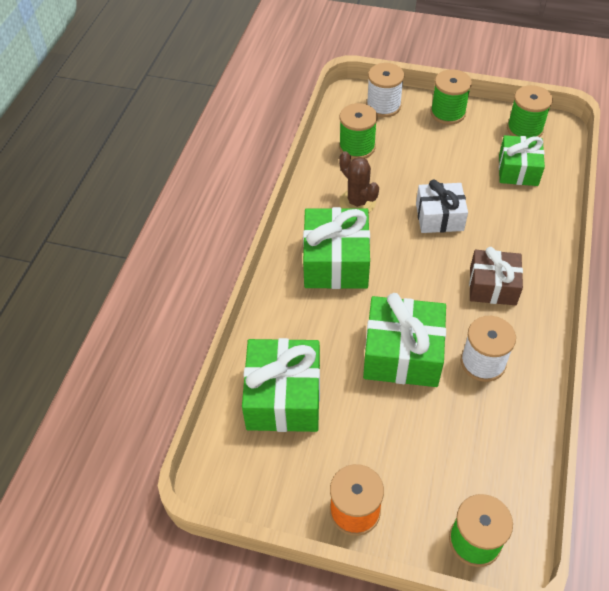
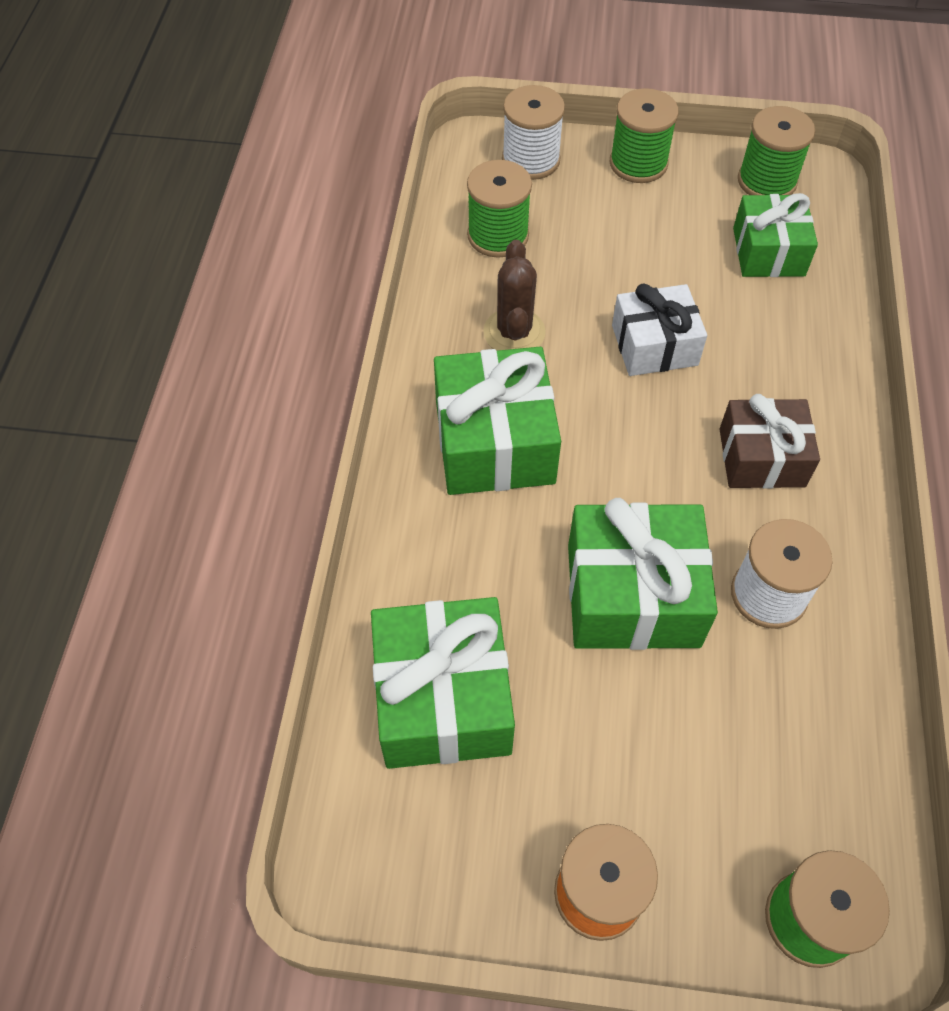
camera: 10 degrees left, 5 degrees up
brown cactus [339,151,379,213] -> brown cactus turned 45 degrees clockwise [483,240,546,351]

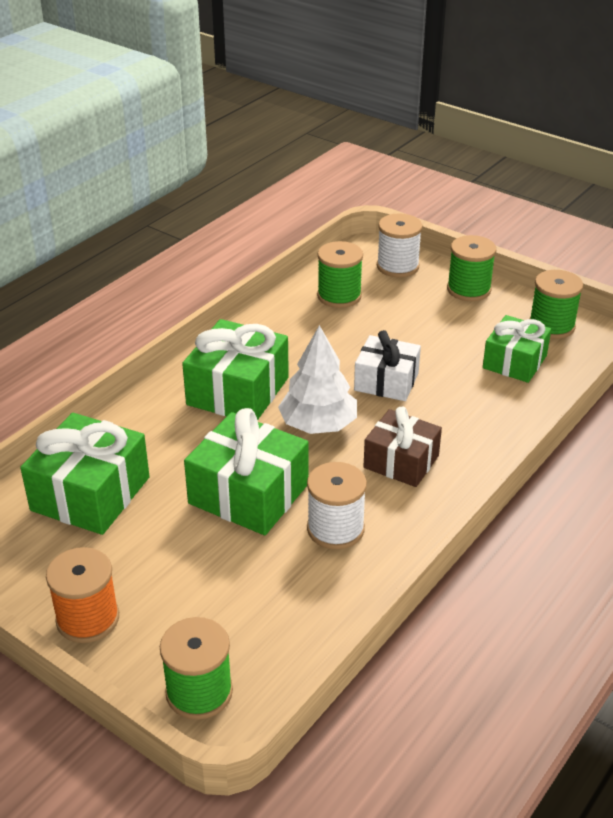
camera: 30 degrees right, 20 degrees down
brown cactus [483,240,546,351] -> none
none -> white tree [278,325,357,434]

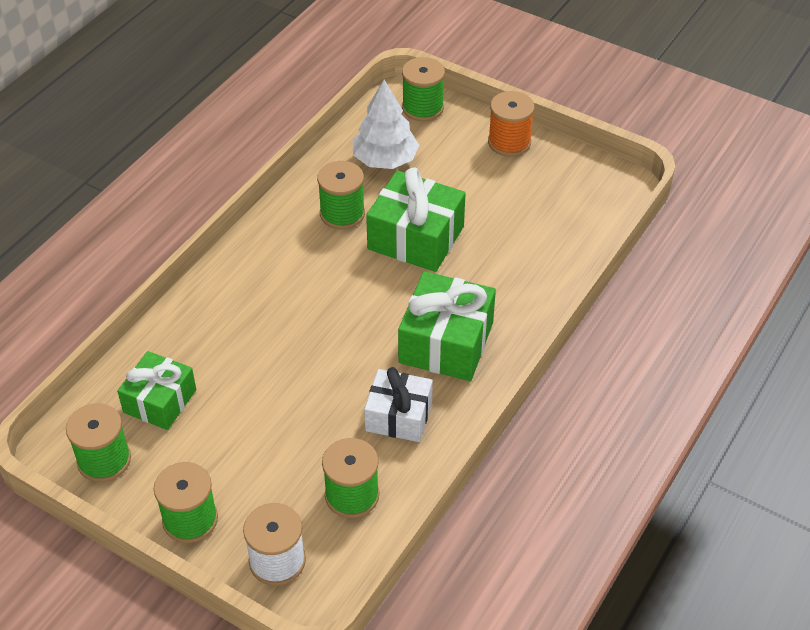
camera: 175 degrees right, 10 degrees up
green gift [20,413,150,535] -> none
white tree [278,325,357,434] -> white tree moved to [353,80,419,169]
white spool [307,462,367,549] -> green spool [317,161,365,229]
white gift [354,330,421,401] -> white gift moved to [364,367,433,442]
brown gift [363,406,442,487] -> none

